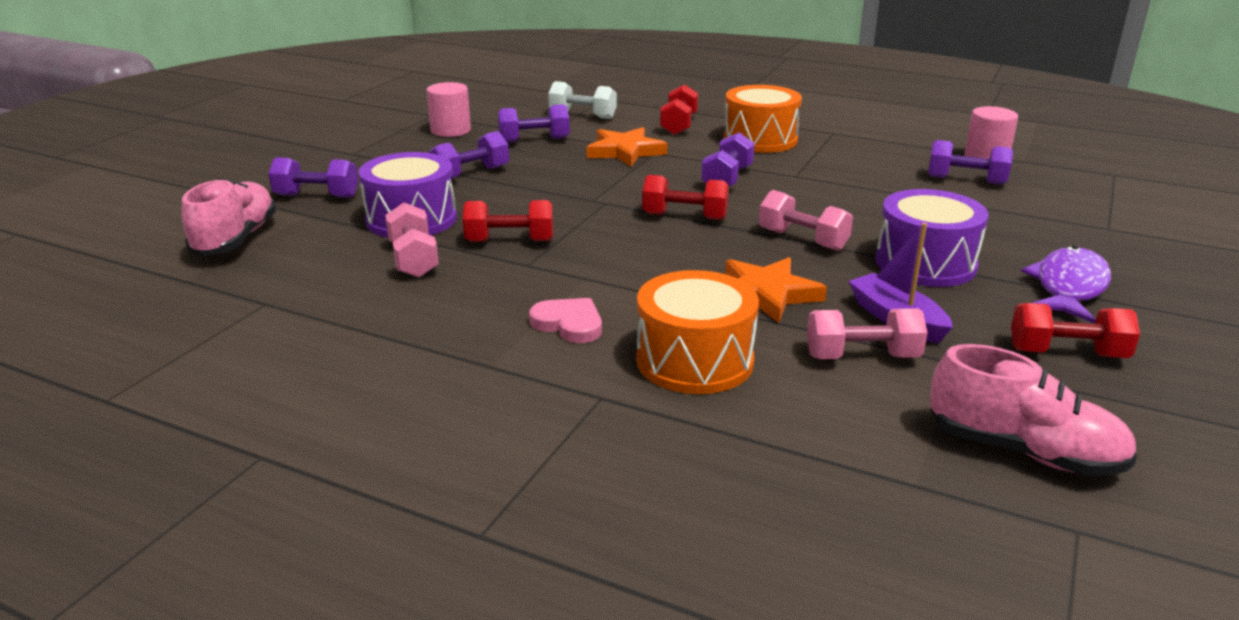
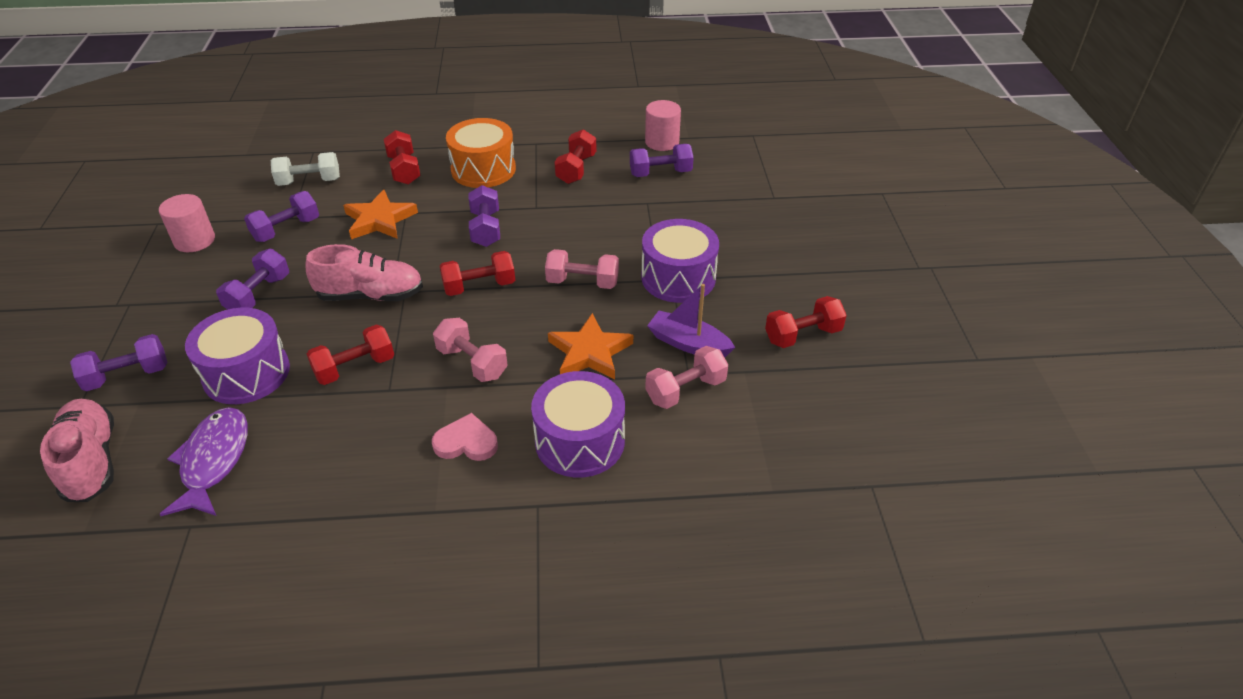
camera: 30 degrees left, 15 degrees up
pink dumbbell [385,202,439,278] -> pink dumbbell moved to [433,318,508,382]
orange drum [636,270,759,394] -> purple drum [531,371,625,478]
pink shoe [930,344,1137,476] -> pink shoe moved to [305,244,423,301]
purple fish [1021,246,1111,323] -> purple fish moved to [159,407,248,516]
none -> red dumbbell [554,129,597,184]

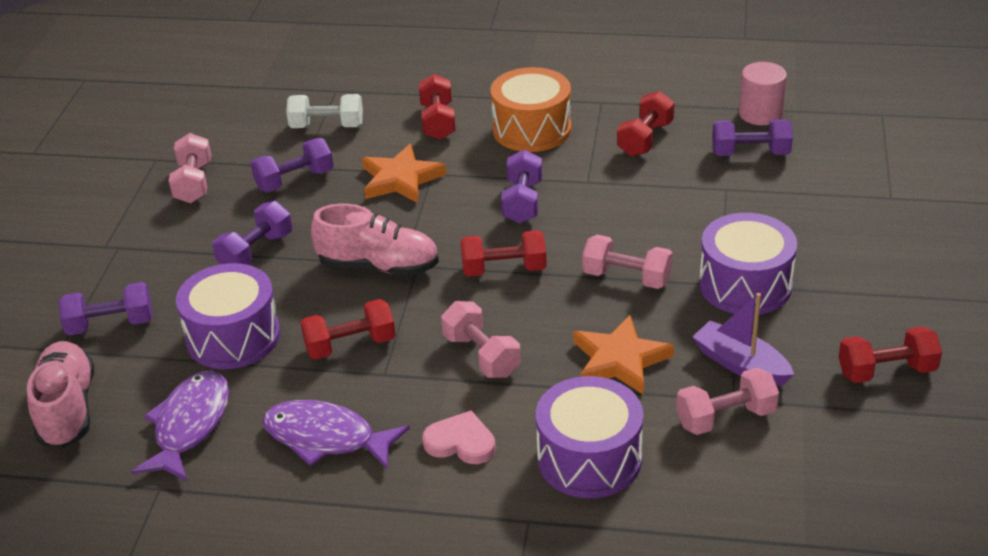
camera: 15 degrees right, 5 degrees down
pink cylinder [159,194,215,252] -> pink dumbbell [169,133,211,203]
none -> purple fish [262,400,410,469]

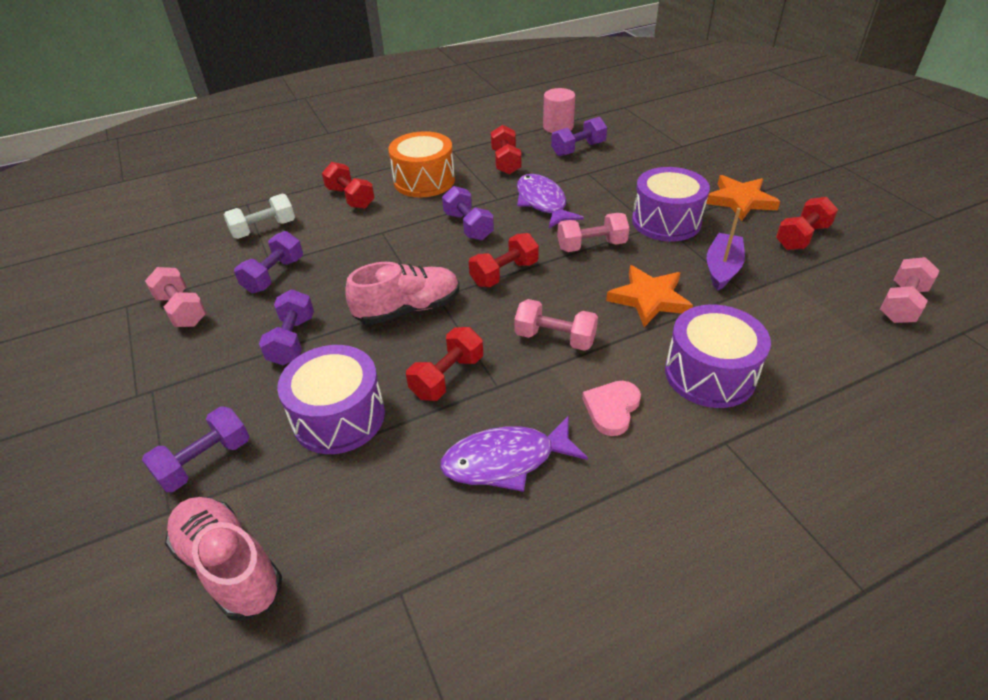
camera: 35 degrees left, 5 degrees up
purple fish [131,370,229,482] -> purple fish moved to [517,174,584,228]
orange star [362,144,446,203] -> orange star moved to [706,175,780,221]
pink heart [422,410,496,464] -> pink heart turned 45 degrees counterclockwise [582,381,641,436]
pink dumbbell [676,368,779,435] -> pink dumbbell moved to [880,257,940,323]
purple boat [692,293,794,386] -> purple boat turned 105 degrees clockwise [707,208,745,291]

